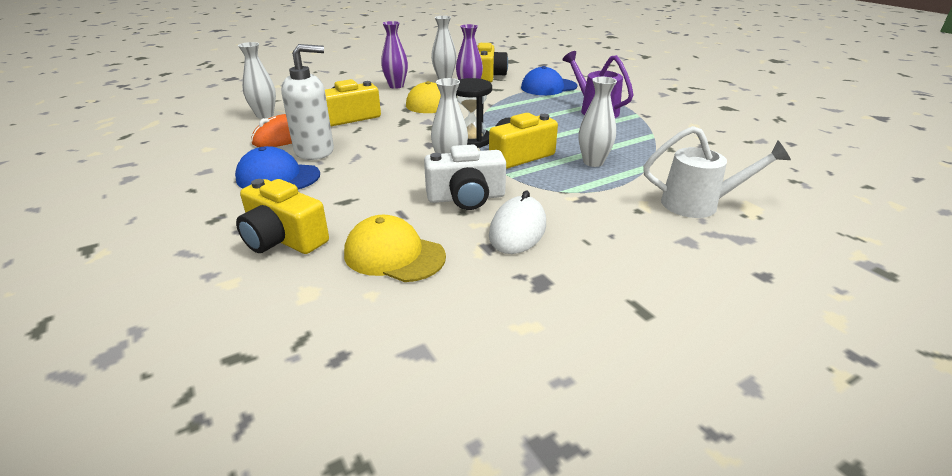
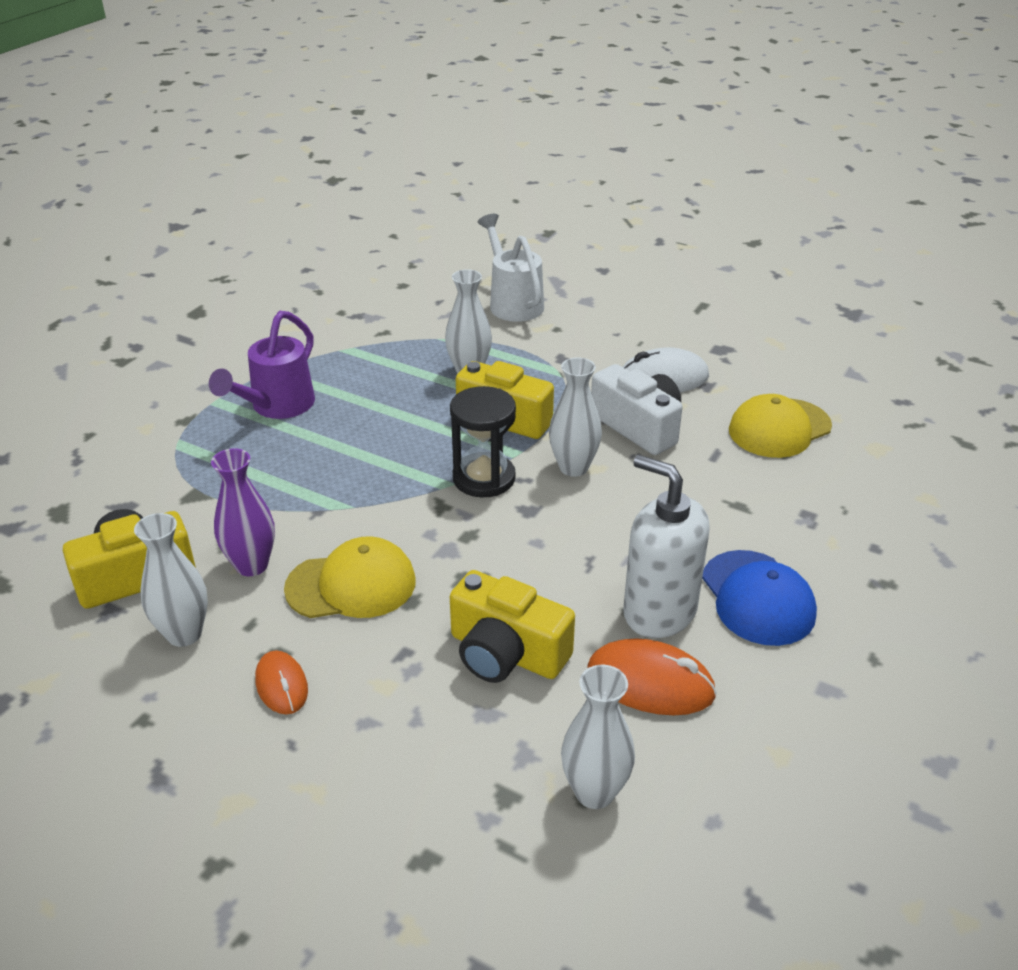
camera: 120 degrees left, 5 degrees up
yellow camera [236,179,329,254] -> none
yellow cap [344,215,446,282] -> yellow cap turned 60 degrees clockwise [729,394,832,458]
purple vase [381,21,408,89] -> orange mouse [255,650,308,715]
blue cap [521,66,578,95] -> none

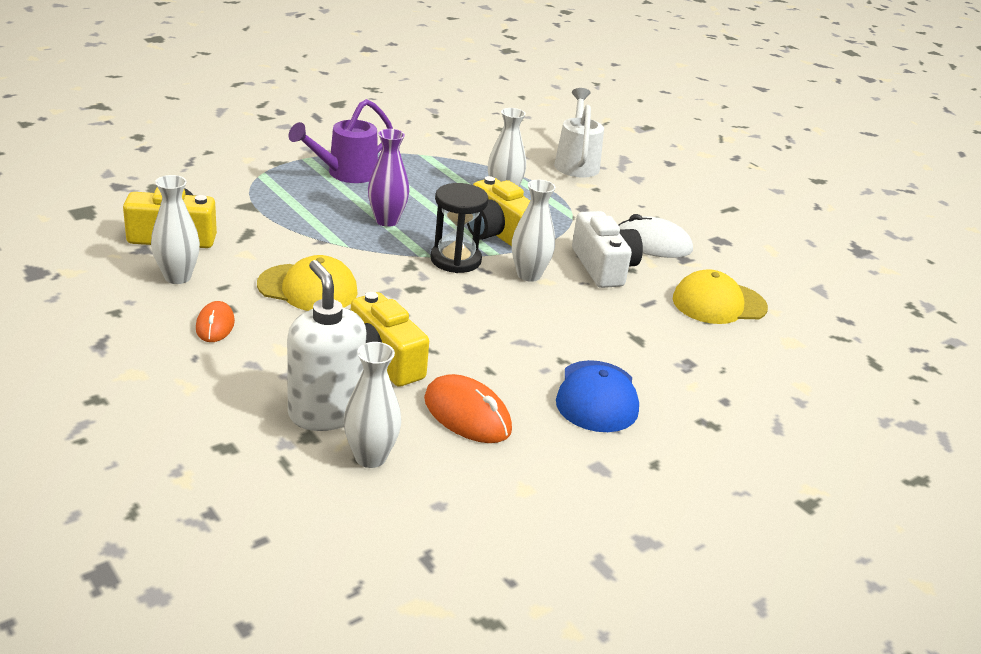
camera: 20 degrees right, 5 degrees down
purple vase [211,448,275,576] -> purple vase moved to [368,129,409,227]
white soap dispenser [623,455,710,638] -> white soap dispenser moved to [287,260,366,431]

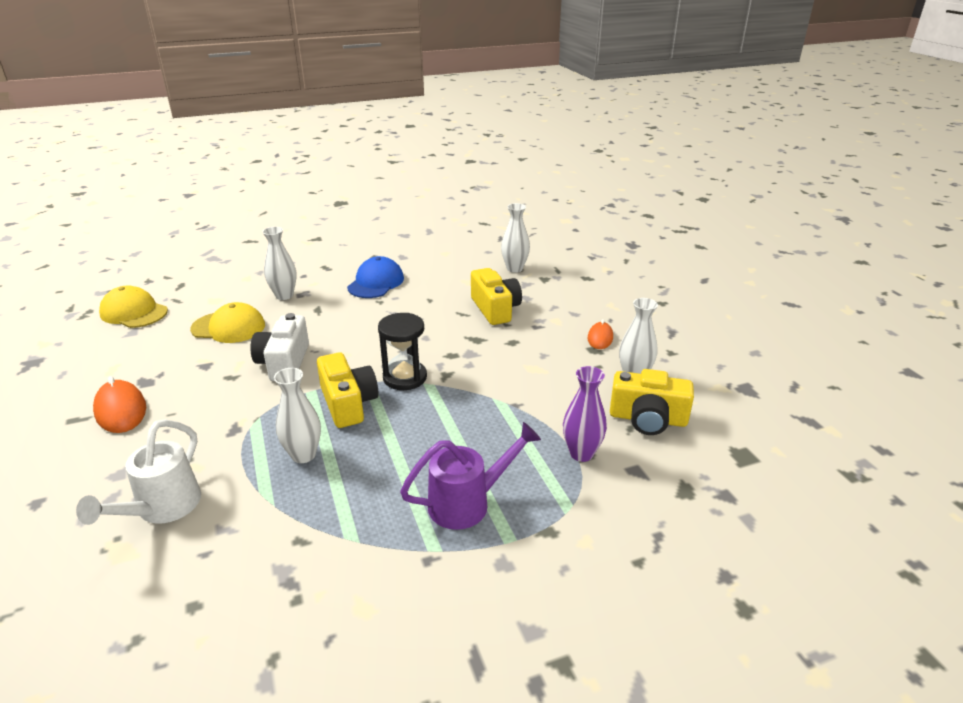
camera: 160 degrees left, 0 degrees up
yellow cap [257,255,358,311] -> yellow cap moved to [99,286,168,328]
white soap dispenser [287,260,366,431] -> none
purple vase [368,129,409,227] -> purple vase moved to [563,366,607,462]
orange mouse [424,374,512,443] -> orange mouse moved to [93,376,146,433]
white vase [512,180,556,282] -> white vase moved to [262,227,297,300]
white mouse [618,214,693,258] -> none

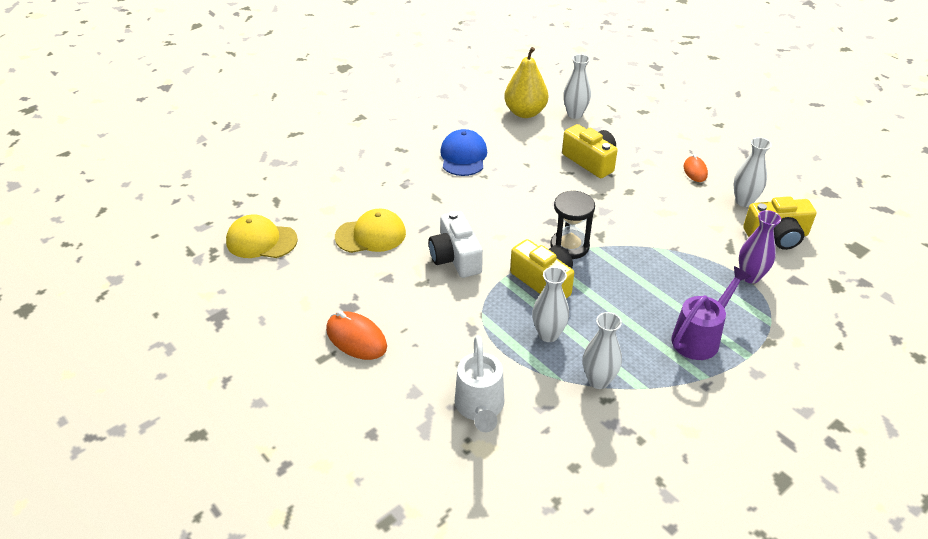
camera: 20 degrees left, 10 degrees up
white vase [262,227,297,300] -> white vase moved to [583,312,622,389]
none -> yellow pear [504,47,548,118]

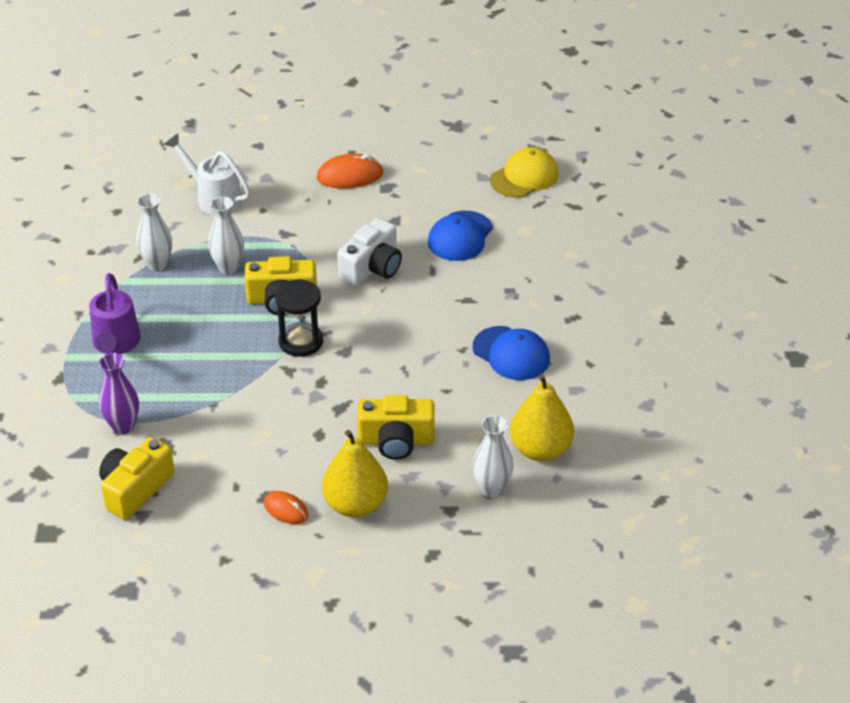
camera: 130 degrees right, 0 degrees up
yellow cap [335,208,406,253] -> blue cap [428,211,493,261]
white camera [429,211,483,278] -> white camera turned 105 degrees clockwise [337,218,402,286]
white vase [734,137,772,207] -> none
none -> yellow pear [322,430,388,518]

